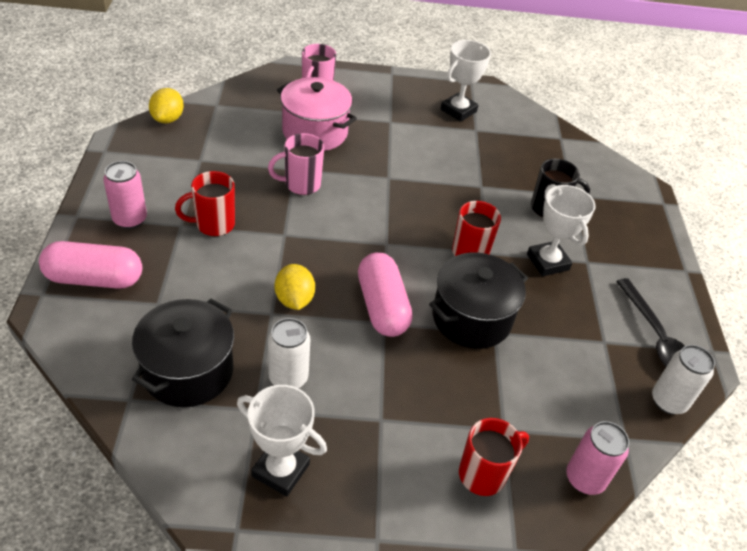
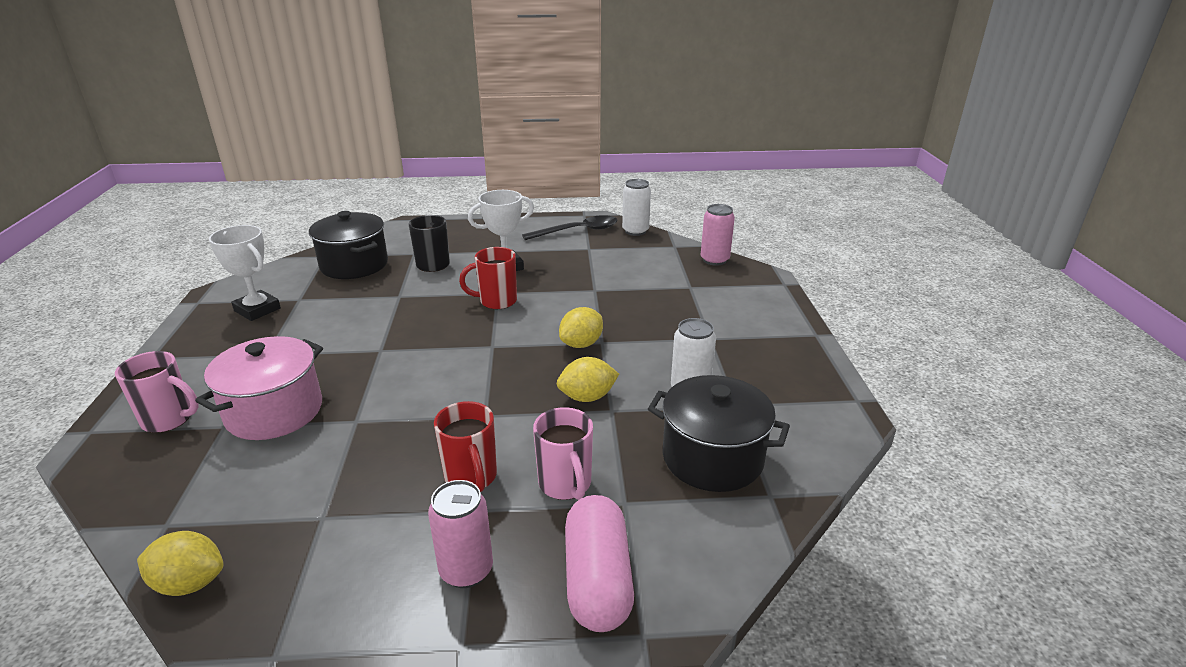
camera: 90 degrees left, 15 degrees down
white trophy [237,385,327,497] -> none
pink mug [268,133,324,195] -> pink mug moved to [533,407,593,500]
pink capsule [358,253,413,337] -> yellow lemon [559,307,603,348]
black pot [429,252,528,349] -> black pot moved to [309,211,388,279]
red mug [459,418,529,496] -> none

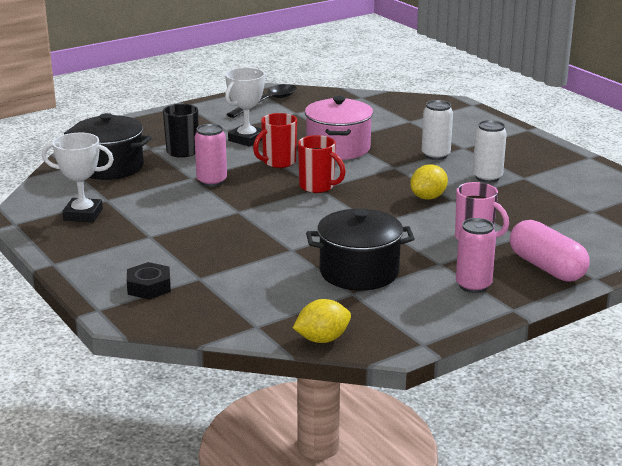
camera: 30 degrees left, 5 degrees down
pink mug [115,351,199,433] -> black nut [127,262,171,299]
pink pot [195,336,323,440] -> pink pot moved to [305,96,373,160]
red mug [434,401,497,492] -> red mug moved to [298,135,346,193]
yellow lemon [559,307,603,348] -> none
white can [622,179,651,236] -> white can moved to [422,100,453,160]
black pot [648,375,790,492] -> black pot moved to [306,209,415,290]
pink can [701,204,735,266] -> pink can moved to [194,124,227,187]

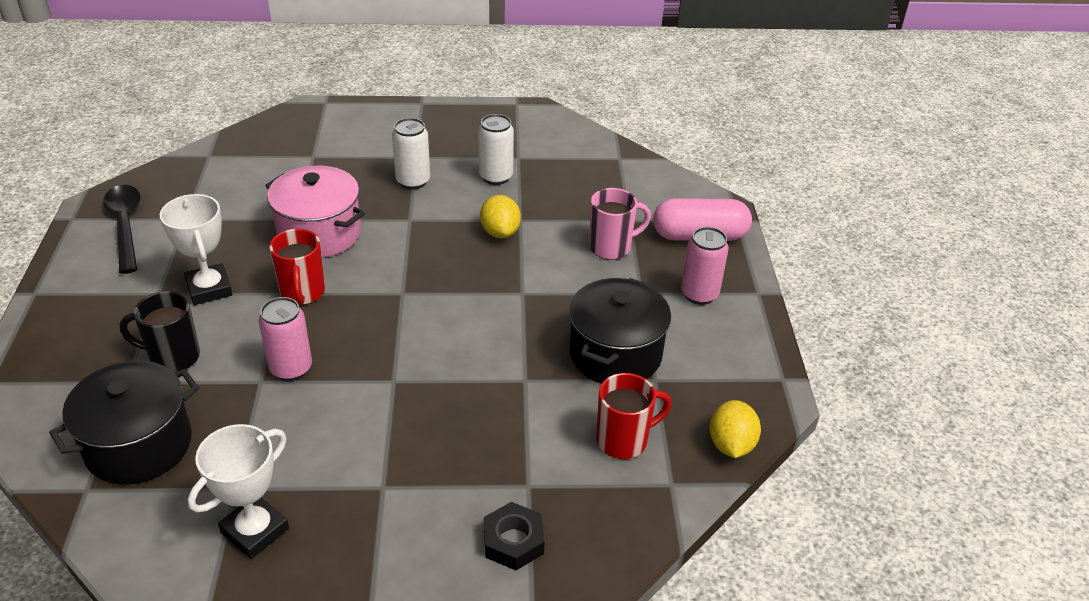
camera: 60 degrees left, 15 degrees up
red mug [298,135,346,193] -> red mug moved to [596,373,672,459]

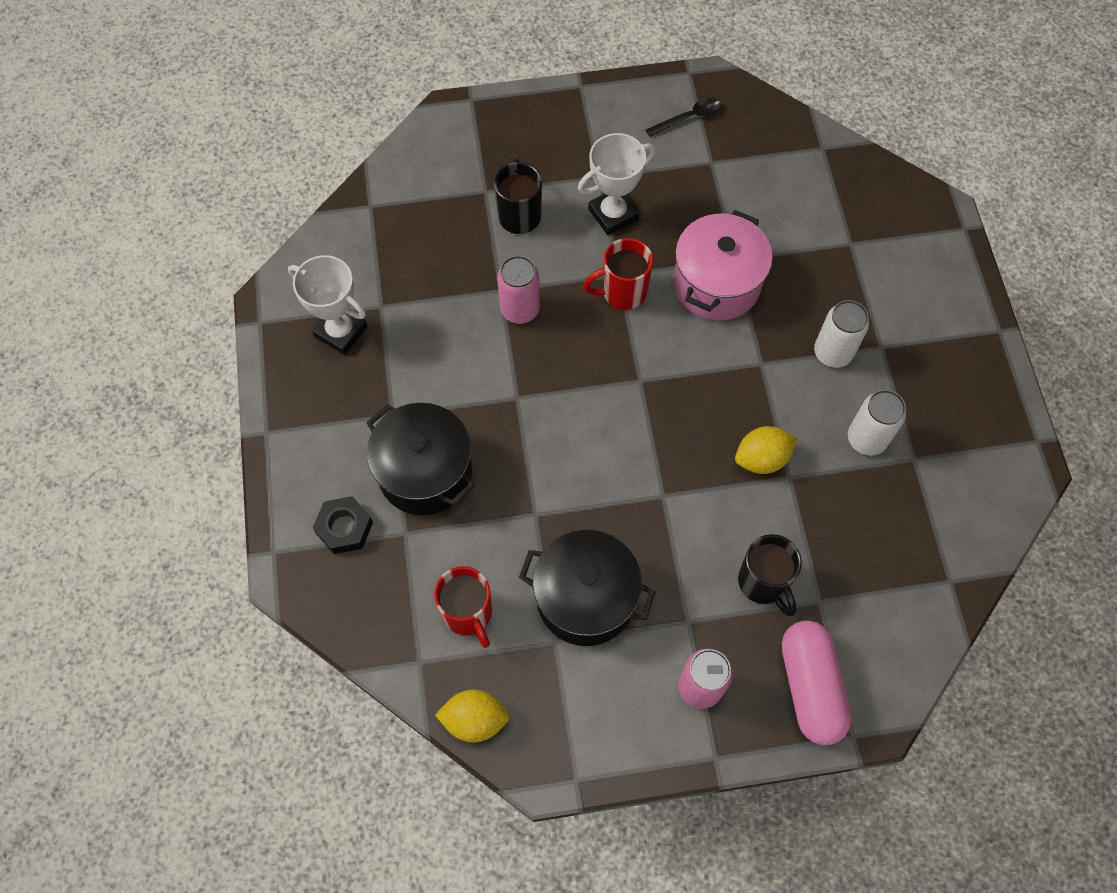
camera: 85 degrees right, 25 degrees up
black pot [49,360,199,485] -> black pot moved to [366,403,475,515]
black spoon [103,185,141,274] -> black spoon [646,98,721,137], size x0.61
pink mug [589,188,651,260] -> black mug [738,534,802,616]

